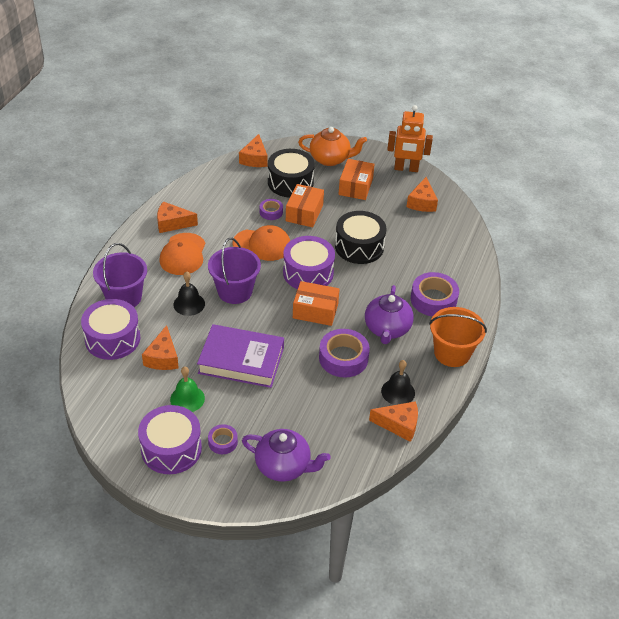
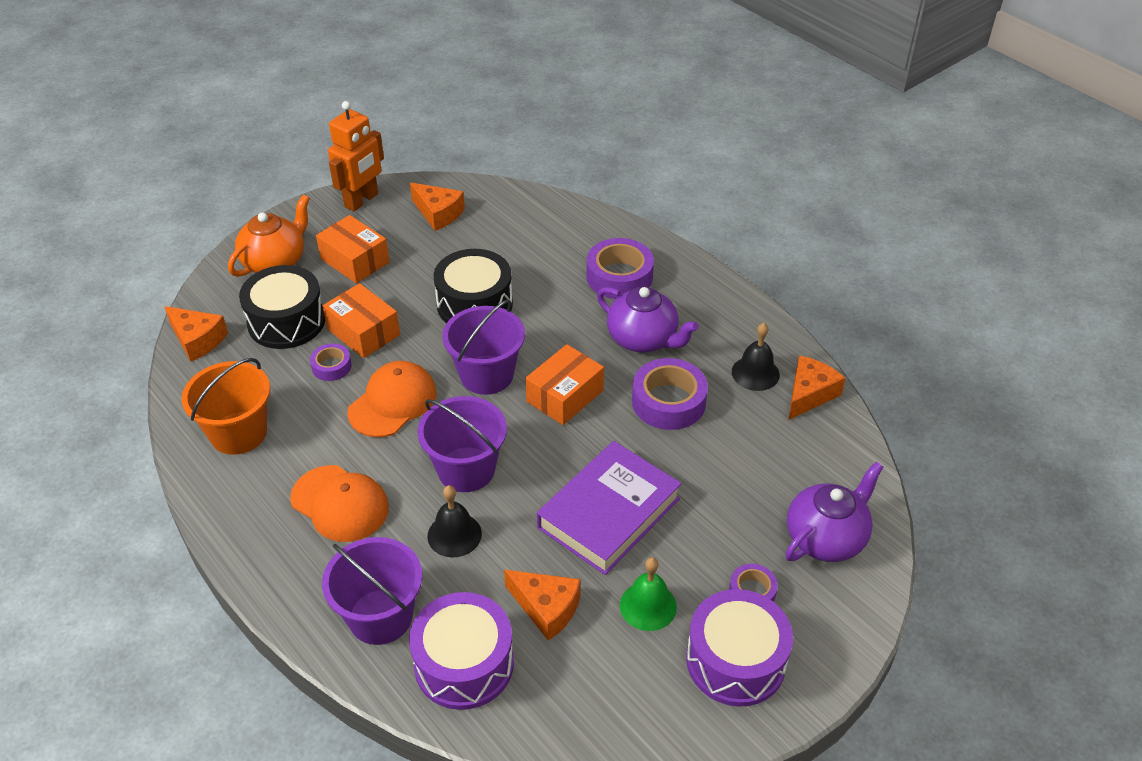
camera: 60 degrees left, 0 degrees up
orange cheese [157,201,198,233] -> none
purple drum [283,236,335,289] -> purple bucket [442,300,525,395]
orange bucket [429,307,487,367] -> orange bucket moved to [182,358,270,455]

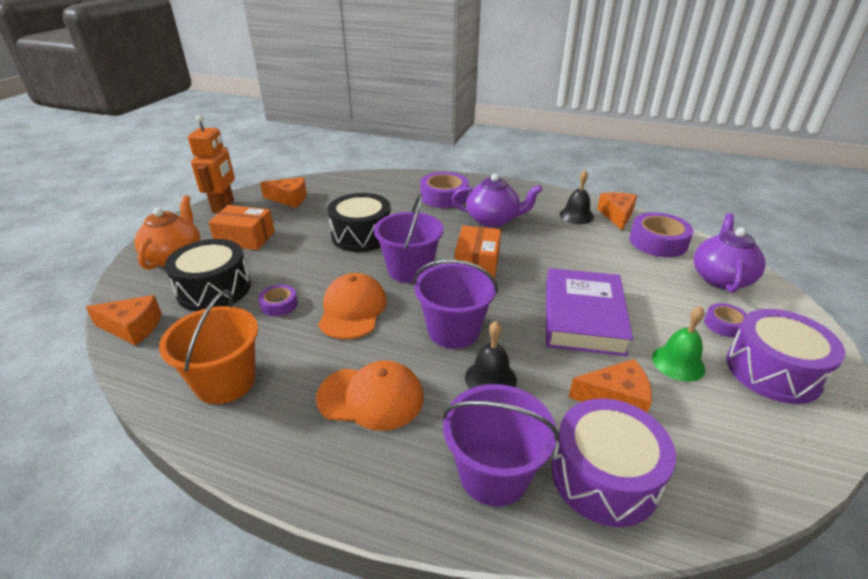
camera: 30 degrees left, 10 degrees down
orange box [323,283,400,358] -> none
purple tape [632,358,708,430] -> purple tape moved to [629,212,694,257]

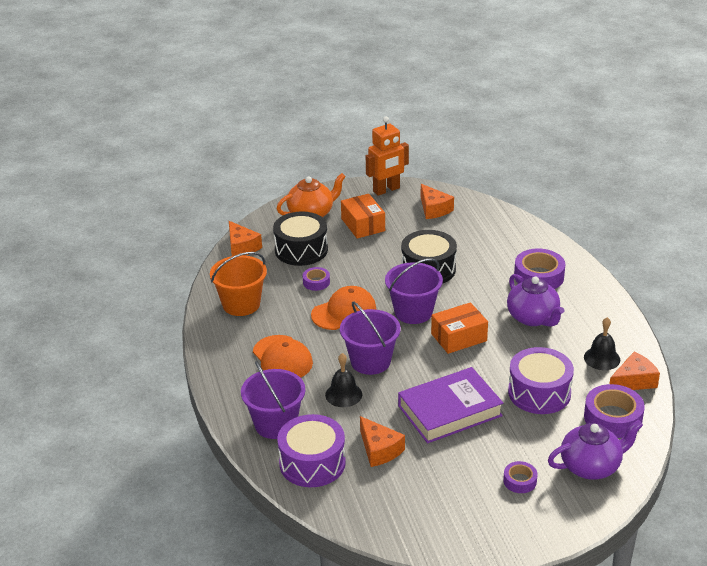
camera: 55 degrees right, 0 degrees up
green bell [652,306,705,382] -> none
purple drum [727,309,845,404] -> purple drum moved to [508,347,574,414]

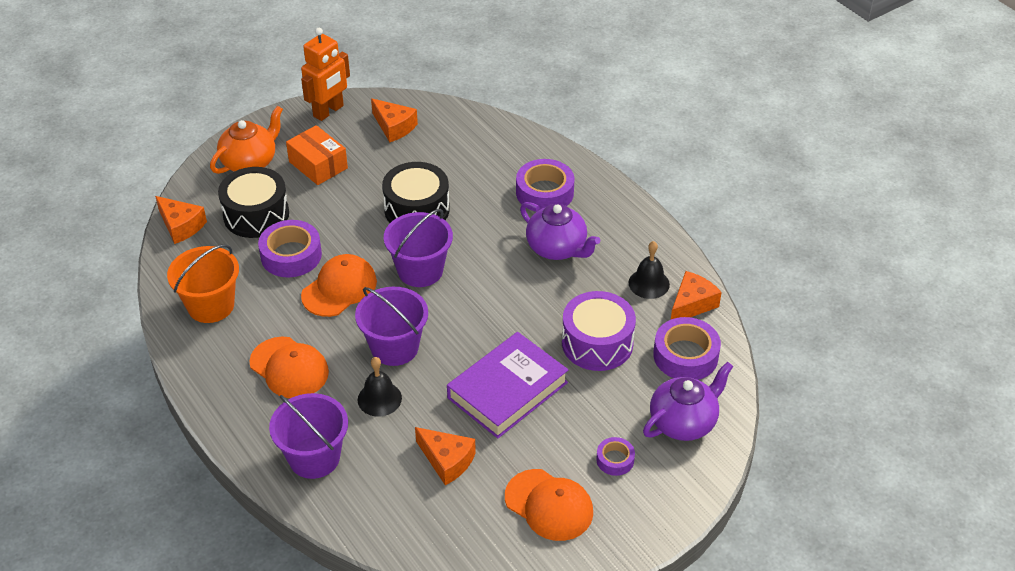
camera: 20 degrees left, 10 degrees up
purple drum [278,414,346,487] -> none
purple tape [303,267,330,291] -> purple tape [258,220,322,277], size x1.83
orange box [431,302,488,354] -> none
none -> orange cap [505,469,593,541]

